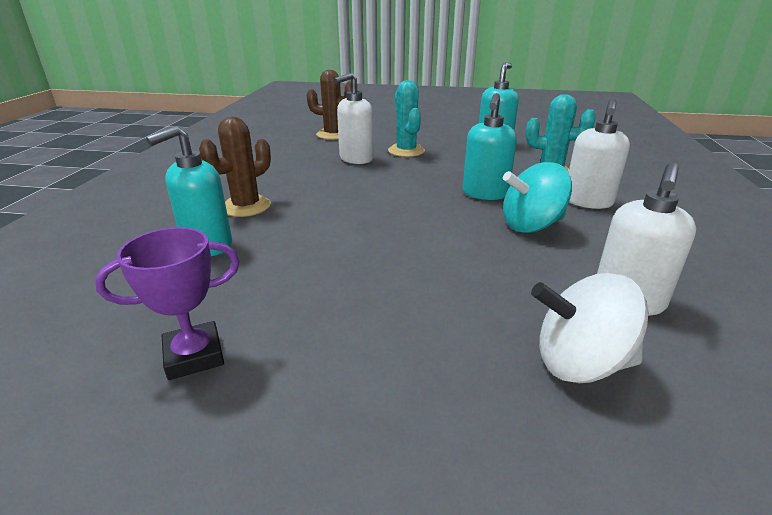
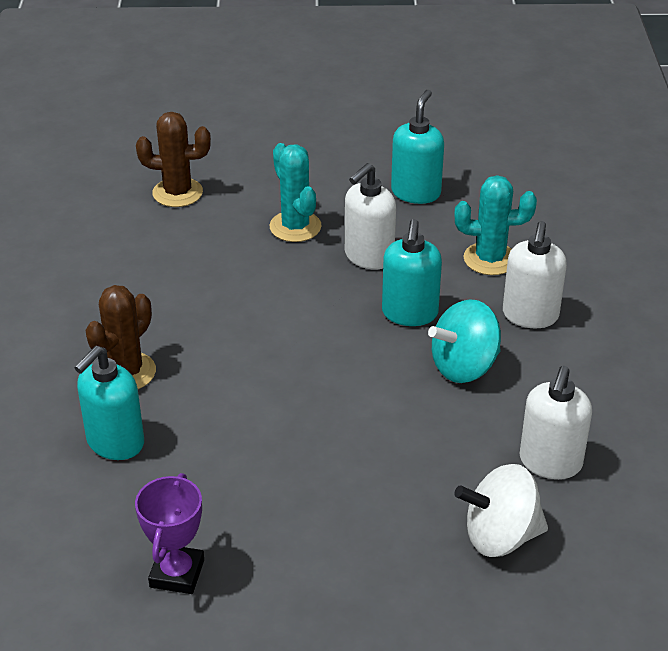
camera: 10 degrees left, 10 degrees up
purple trophy [95,227,240,380] -> purple trophy turned 45 degrees counterclockwise [135,473,204,594]
white soap dispenser [334,72,374,164] -> white soap dispenser moved to [345,163,396,269]

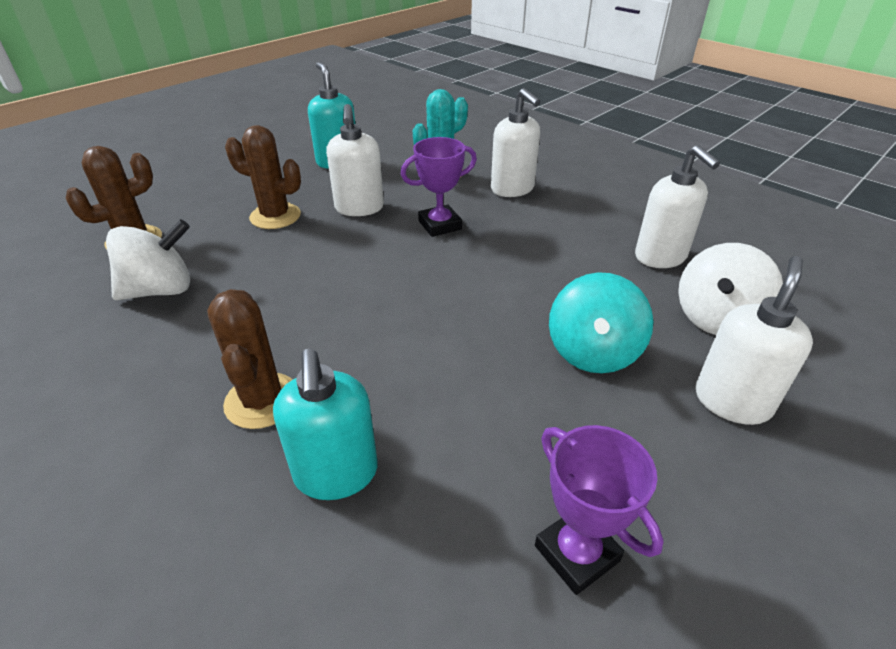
camera: 45 degrees left, 0 degrees up
turquoise cactus [269,143,321,242] -> brown cactus [225,125,301,229]
turquoise soap dispenser [382,219,442,326] -> purple trophy [401,137,477,237]
turquoise spinning top [428,299,501,383] -> turquoise spinning top moved to [549,272,653,373]
none -> white spinning top [106,219,190,300]
none -> white soap dispenser [695,256,813,425]

